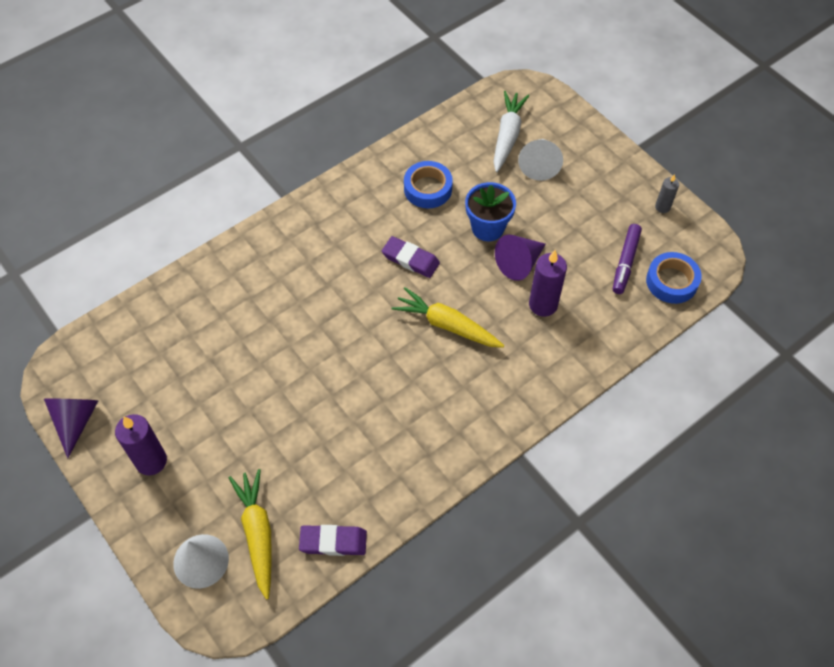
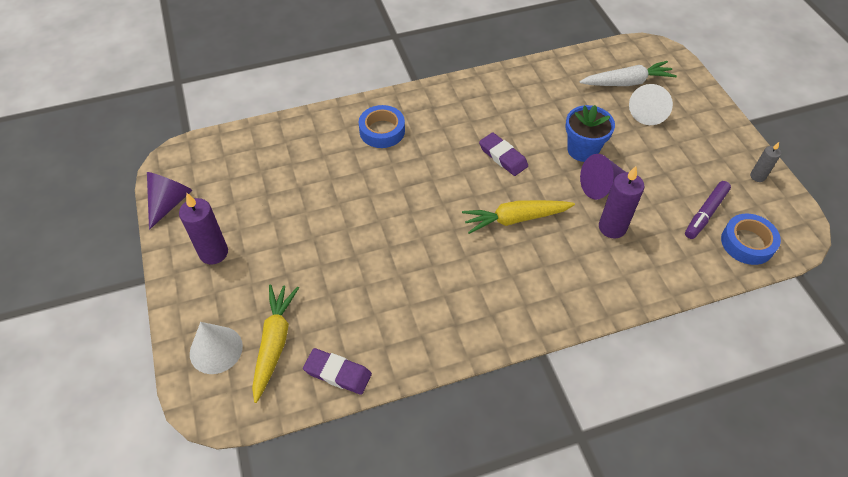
camera: 20 degrees right, 5 degrees down
yellow carrot [392,287,504,348] -> yellow carrot turned 60 degrees counterclockwise [462,200,575,234]
blue tape [404,161,453,208] -> blue tape moved to [359,105,405,148]
white carrot [494,91,529,172] -> white carrot turned 45 degrees clockwise [579,61,677,86]

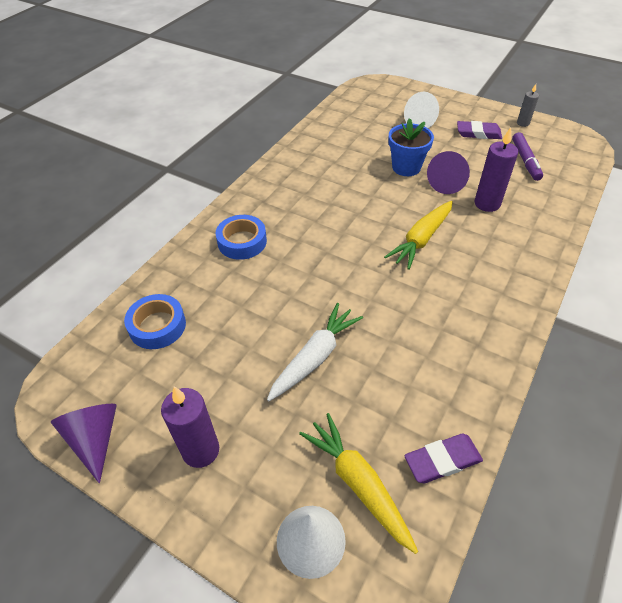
camera: 40 degrees left, 5 degrees down
purple eraser [479,132,528,176] -> purple eraser moved to [457,121,502,139]
white carrot [579,61,677,86] -> white carrot moved to [267,303,363,401]
blue tape [721,214,781,265] -> blue tape moved to [124,294,186,349]

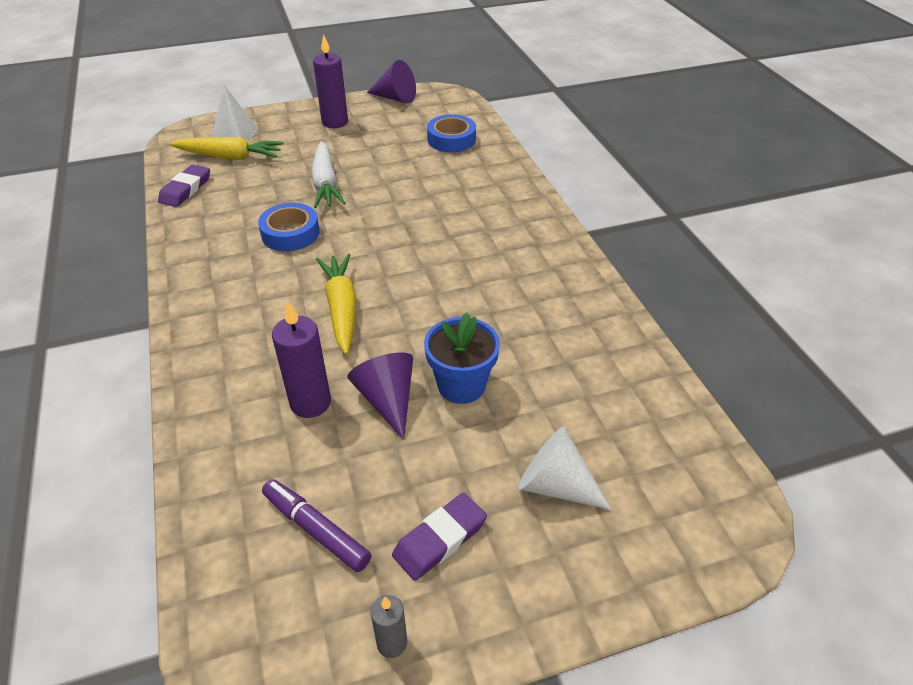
camera: 130 degrees right, 5 degrees down
blue tape [215,215,267,260] -> blue tape moved to [258,203,320,251]

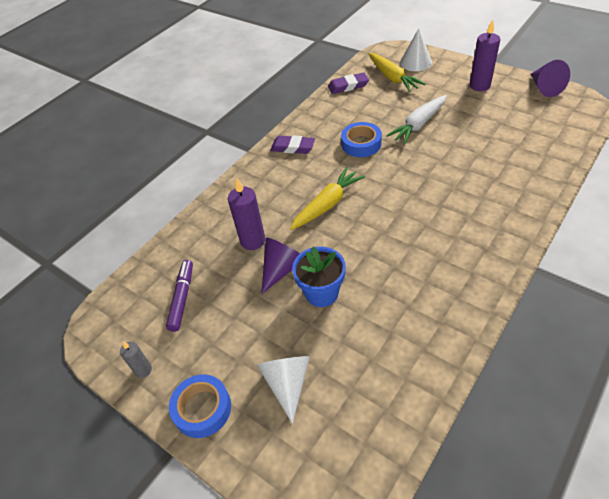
camera: 60 degrees right, 5 degrees up
purple eraser [392,493,487,581] -> purple eraser moved to [270,135,315,154]
blue tape [427,114,476,152] -> blue tape moved to [169,374,231,438]

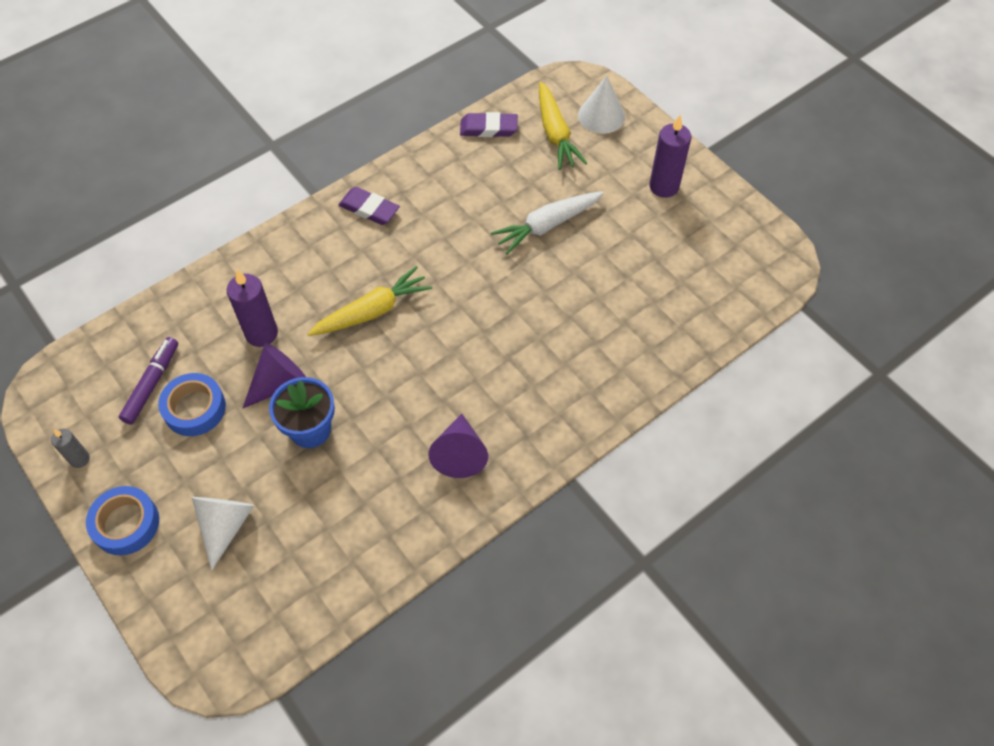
camera: 10 degrees right, 10 degrees up
blue tape [341,122,382,157] -> blue tape moved to [158,373,226,436]
purple cone [530,60,570,97] -> purple cone moved to [429,414,488,478]

